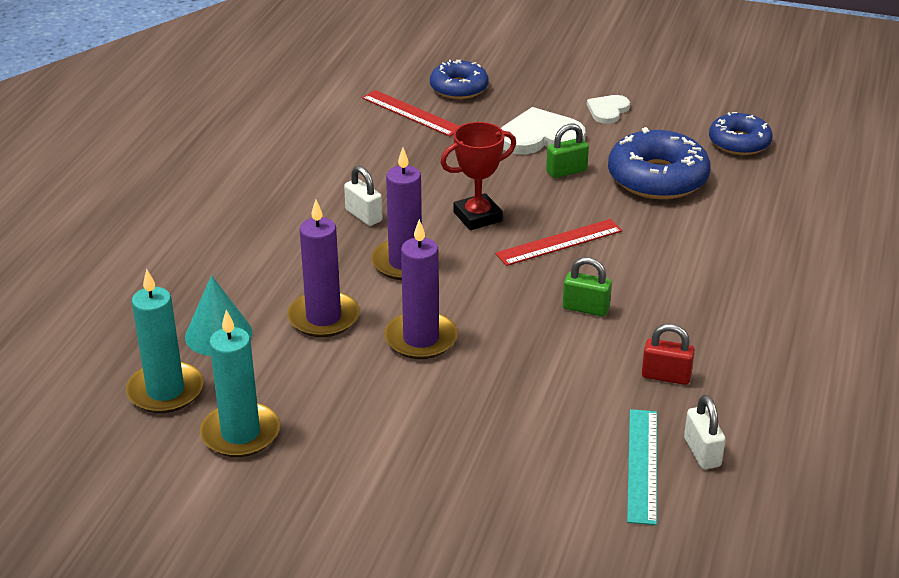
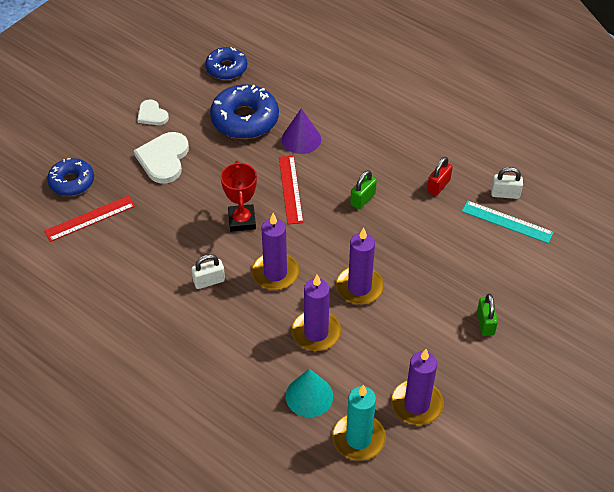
camera: 70 degrees left, 15 degrees up
turquoise candle [200,310,280,457] -> purple candle [391,349,444,425]
green padlock [546,123,589,178] -> green padlock moved to [477,294,498,336]
none -> purple cone [282,108,321,154]

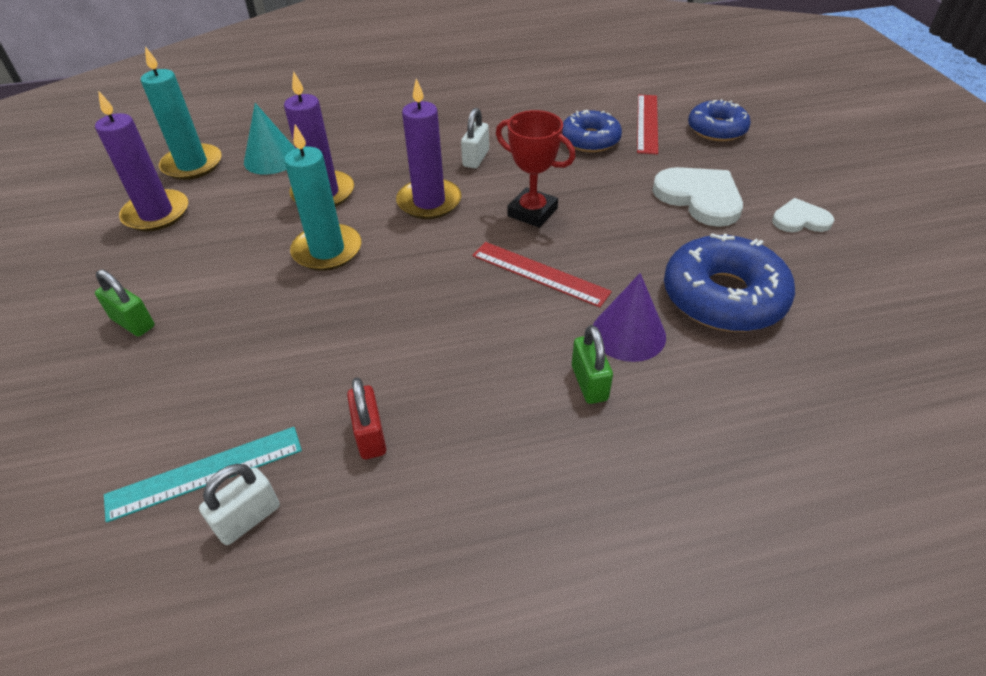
camera: 130 degrees right, 5 degrees down
blue donut [205,47,247,80] -> blue donut moved to [562,110,622,152]
purple candle [336,228,384,305] -> turquoise candle [284,125,361,271]
green padlock [350,170,377,209] -> green padlock moved to [572,325,613,404]

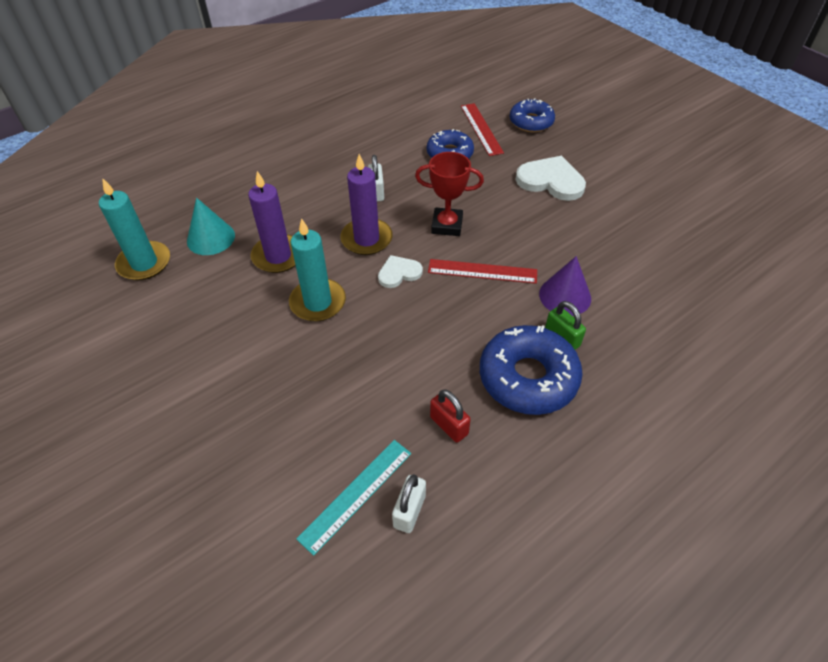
camera: 25 degrees left, 5 degrees up
purple candle [95,91,188,232] -> none
green padlock [95,269,155,337] -> none
blue donut [664,233,795,332] -> blue donut moved to [480,325,583,415]
white heart [772,198,834,232] -> white heart moved to [378,255,423,288]

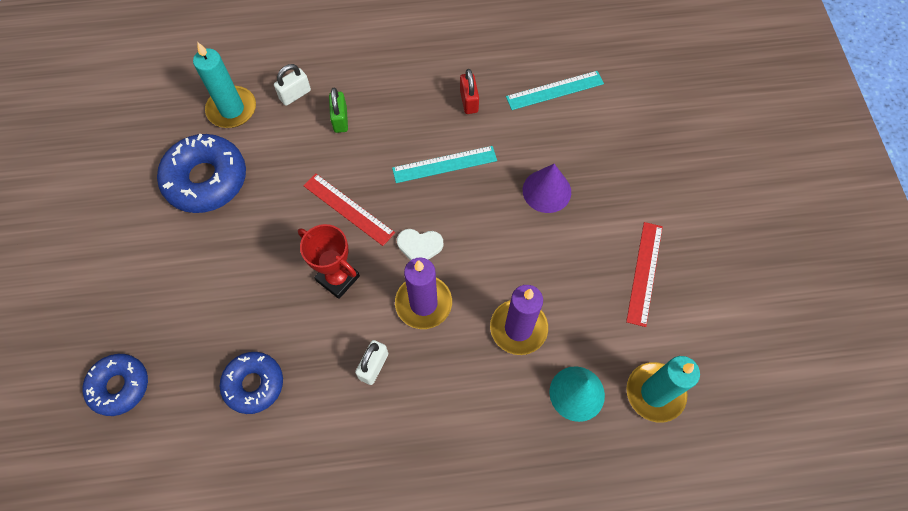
camera: 150 degrees left, 15 degrees up
turquoise candle [289,218,346,322] -> turquoise candle moved to [193,42,256,128]
white padlock [392,474,426,533] -> white padlock moved to [274,64,311,106]
red ruler [461,103,504,156] -> red ruler moved to [626,222,663,327]
blue donut [480,325,583,415] -> blue donut moved to [157,134,246,213]
white heart [515,156,586,201] -> none
purple cone [539,256,591,316] -> purple cone moved to [523,164,571,213]
none -> turquoise ruler [392,146,497,183]

